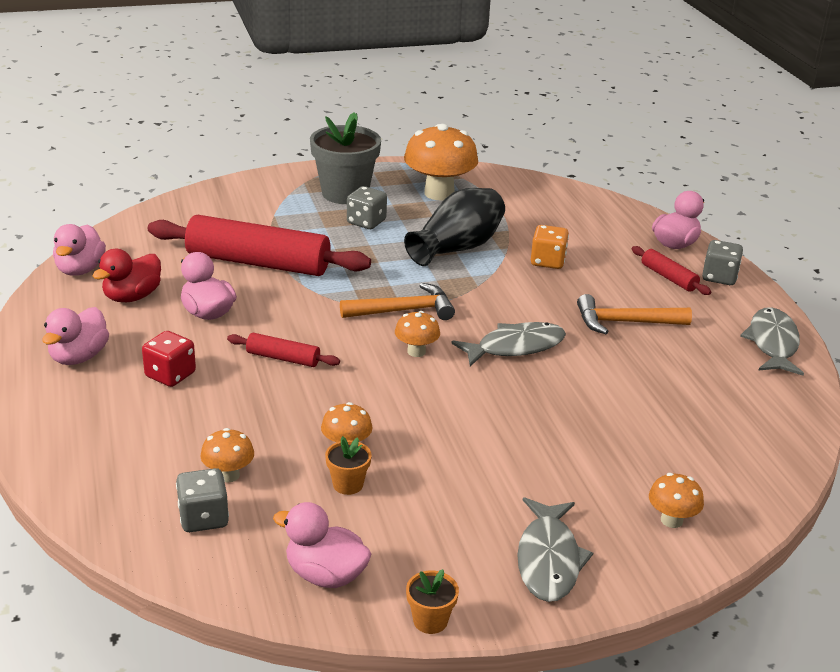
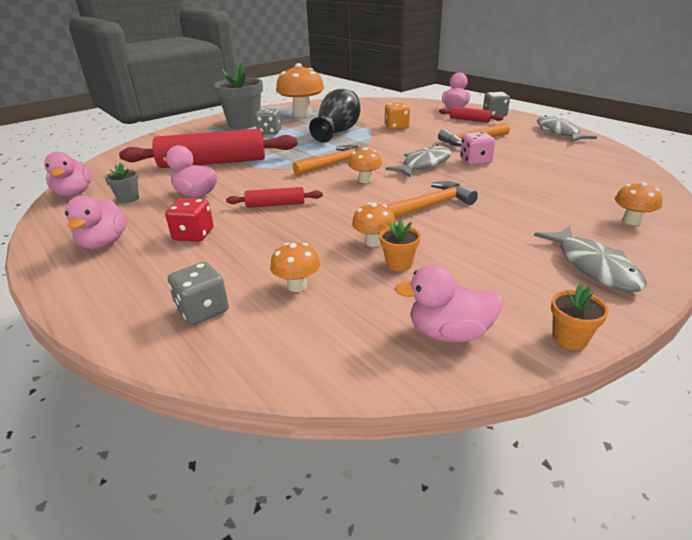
camera: 20 degrees left, 0 degrees up
red duck [92,249,161,302] -> grey flower pot [105,163,139,203]
grey dice [176,468,229,532] -> grey dice moved to [168,262,229,325]
none -> orange hammer [387,181,478,218]
none -> pink dice [460,132,495,165]

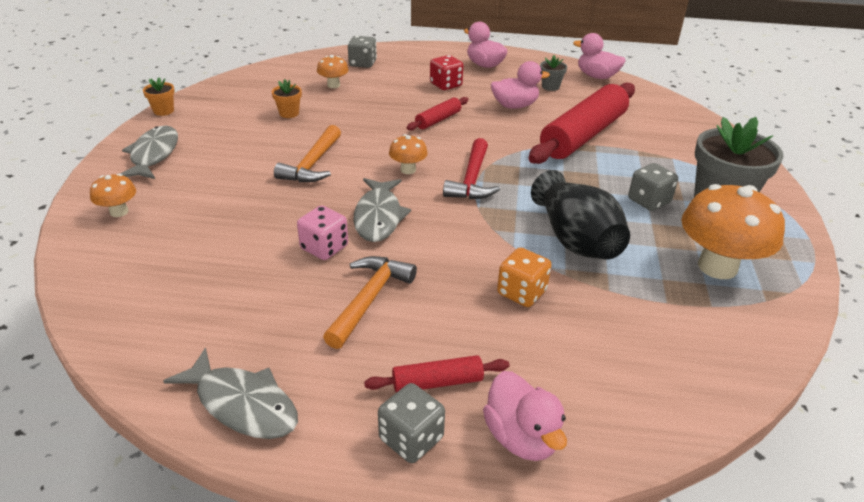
camera: 135 degrees right, 5 degrees up
orange hammer [292,145,363,176] -> red hammer [443,138,500,199]
orange mushroom [352,203,396,247] -> none
pink duck [395,264,503,343] -> none
grey fish [534,226,646,292] -> grey fish turned 60 degrees clockwise [120,125,178,179]

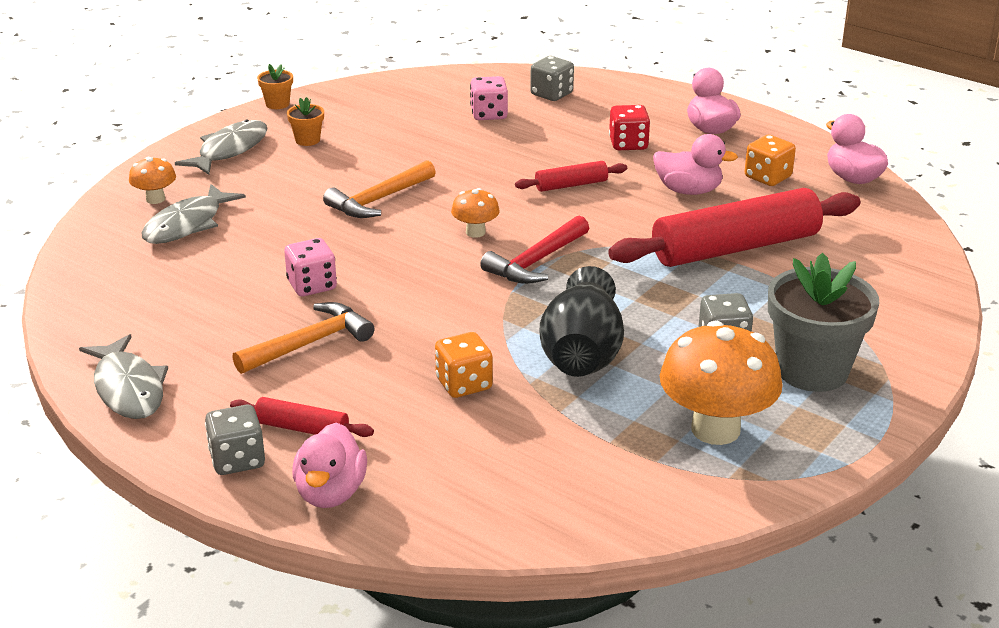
camera: 30 degrees right, 5 degrees down
orange flower pot [272,79,302,118] -> orange flower pot moved to [287,97,324,146]
orange mushroom [317,55,349,88] -> pink dice [470,76,508,120]
grey fish [353,178,411,242] -> grey fish moved to [141,184,246,244]
grey flower pot [540,55,567,91] -> orange dice [745,135,796,186]

